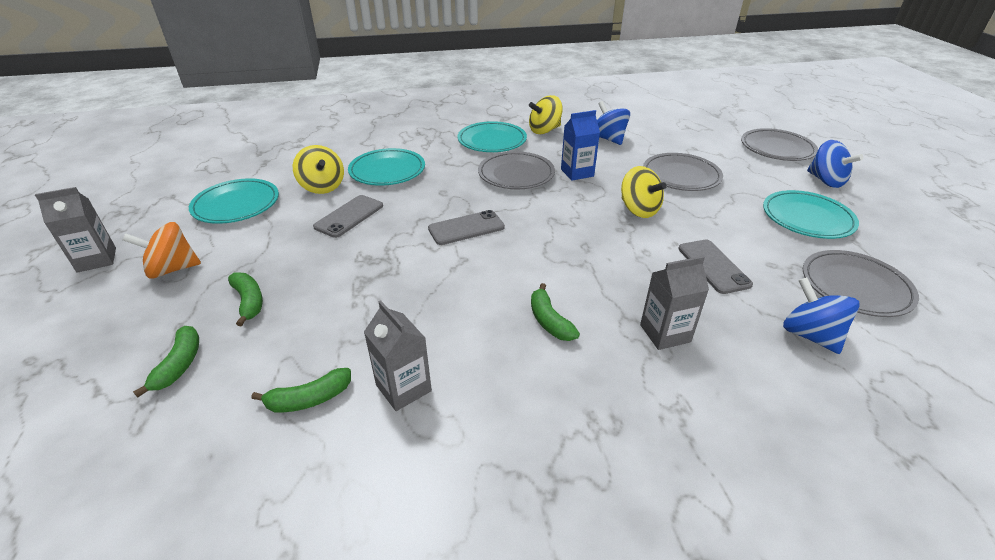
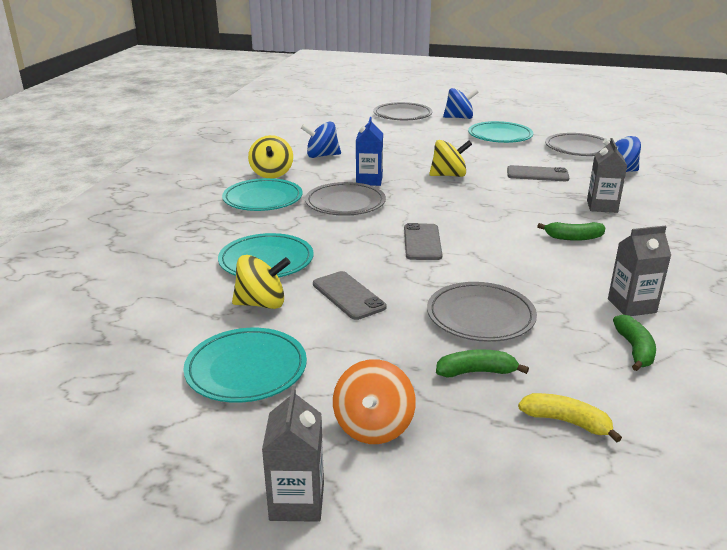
camera: 65 degrees left, 10 degrees down
green banana [133,326,199,398] -> yellow banana [518,393,622,442]
grey plate [643,153,723,191] -> grey plate moved to [427,282,537,342]

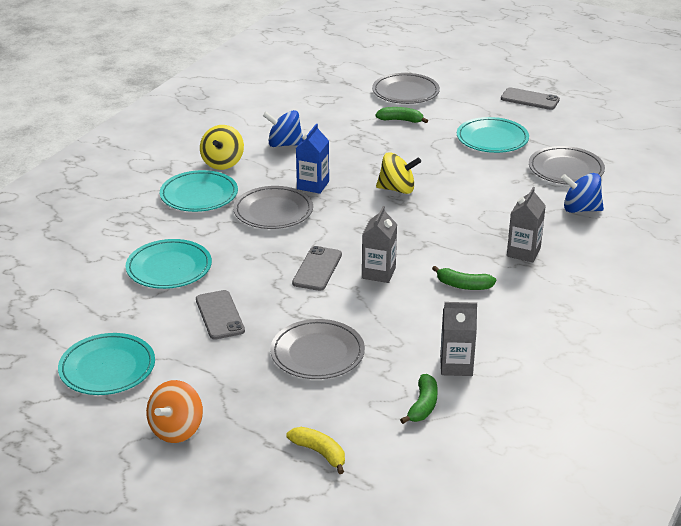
camera: 15 degrees right, 5 degrees up
yellow spinning top [232,255,290,309] -> none
grey carton [262,386,324,522] -> grey carton moved to [362,206,397,283]
green banana [436,349,529,377] -> green banana moved to [375,107,428,123]
blue spinning top [443,88,479,119] -> none
grey phone [507,165,569,181] -> grey phone moved to [501,87,560,110]

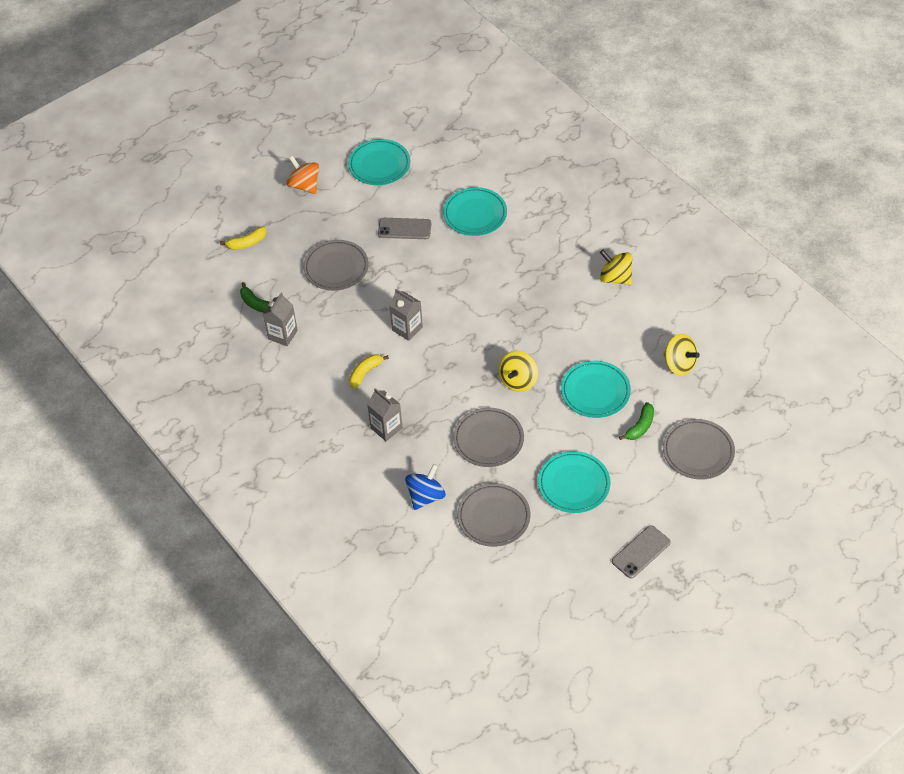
camera: 115 degrees right, 20 degrees up
turquoise plate [160,170,238,212] -> turquoise plate moved to [561,361,631,418]
grey plate [233,186,313,229] -> grey plate moved to [453,408,524,467]
blue spinning top [263,110,303,147] -> none
grey phone [292,246,342,291] -> none
blue carton [296,124,329,194] -> none
green banana [432,266,496,290] -> yellow banana [349,354,389,389]
none -> yellow spinning top [664,334,700,376]

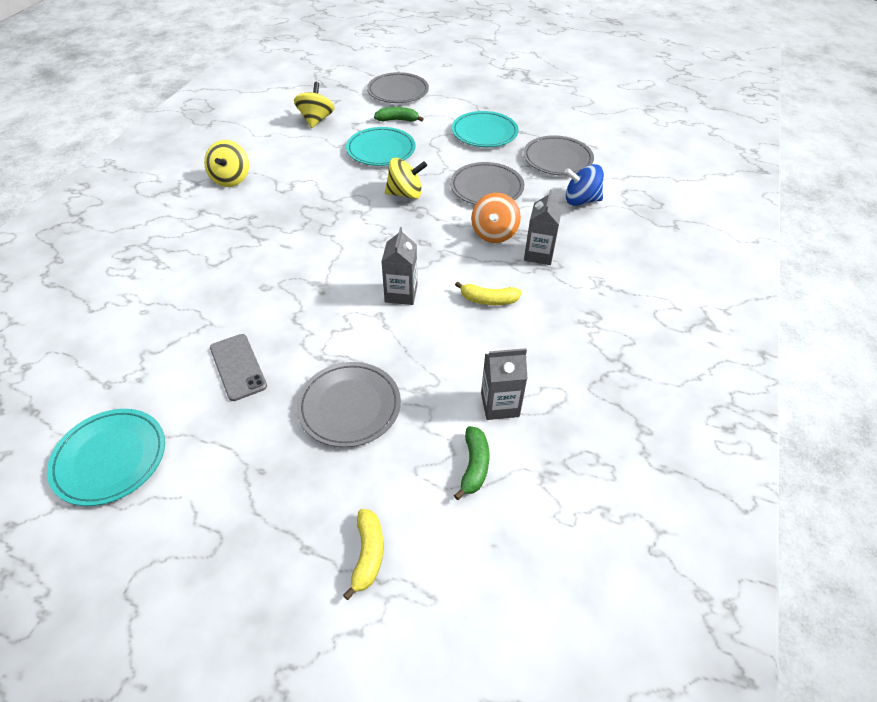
camera: 125 degrees left, 5 degrees down
yellow banana [220,226,266,250] -> yellow banana turned 60 degrees clockwise [343,509,383,600]
orange spinning top [287,156,319,194] -> orange spinning top moved to [471,193,521,243]
turquoise plate [443,187,507,236] -> none
grey phone [612,525,671,578] -> none

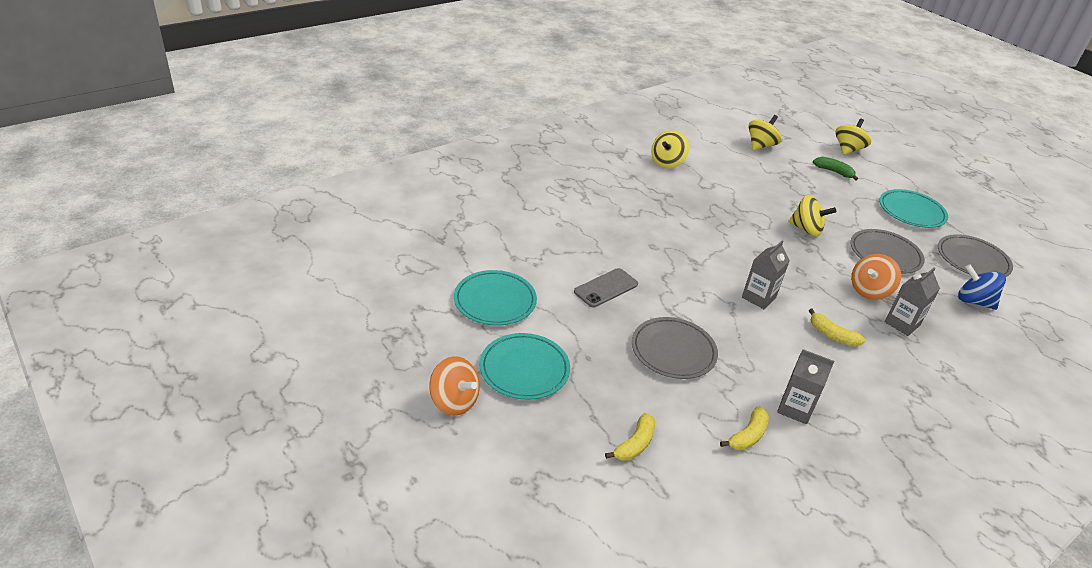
camera: 30 degrees right, 10 degrees down
grey phone [210,334,267,401] -> grey phone turned 45 degrees clockwise [574,268,638,308]
turquoise plate [346,127,416,166] -> turquoise plate moved to [480,333,570,400]
grey plate [367,72,429,103] -> yellow spinning top [835,119,871,155]
green banana [454,426,490,500] -> yellow banana [720,406,769,450]
none -> orange spinning top [429,356,480,416]

